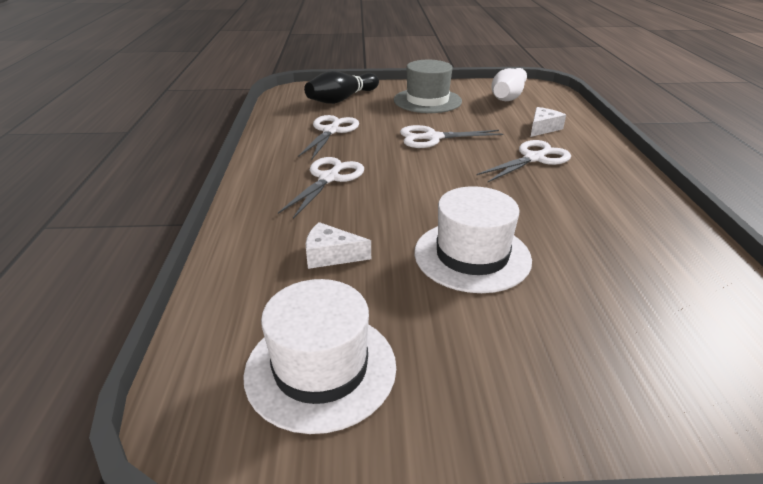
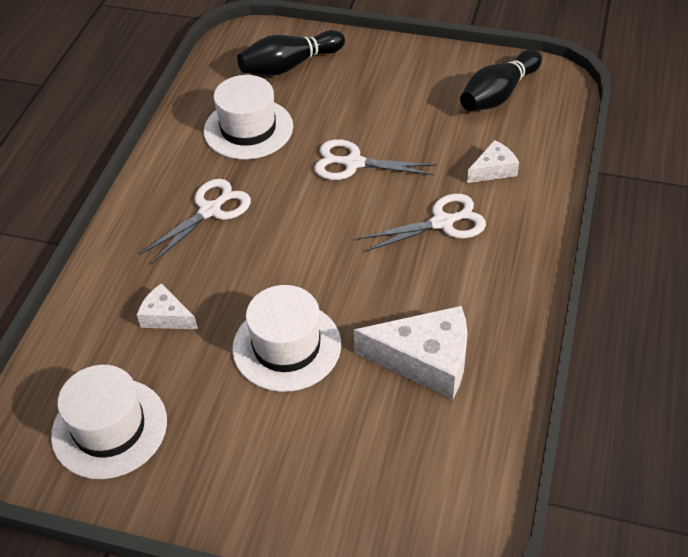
camera: 20 degrees right, 15 degrees up
white scissors [298,115,359,160] -> white hat [204,75,293,160]
grey hat [394,60,462,113] -> none
white bowling pin [492,68,527,101] -> black bowling pin [460,49,542,111]
none -> white cheese [354,306,467,399]

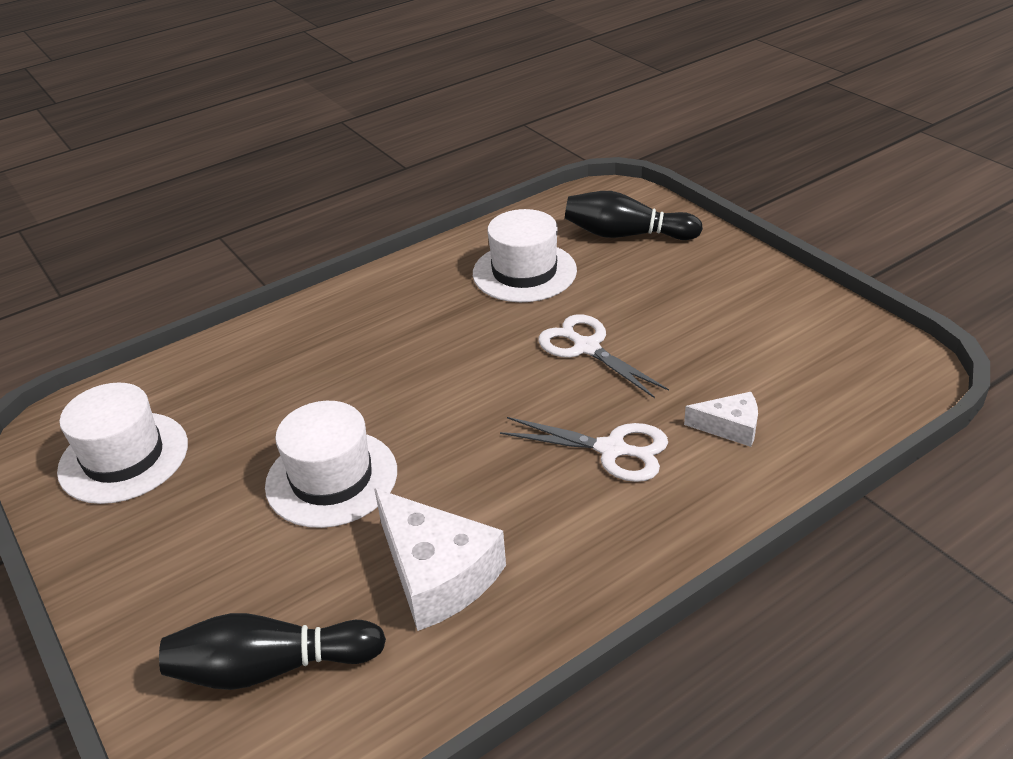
camera: 40 degrees right, 10 degrees down
white cheese [137,283,198,329] -> none
white scissors [140,179,251,263] -> none
black bowling pin [460,49,542,111] -> black bowling pin moved to [159,613,386,690]

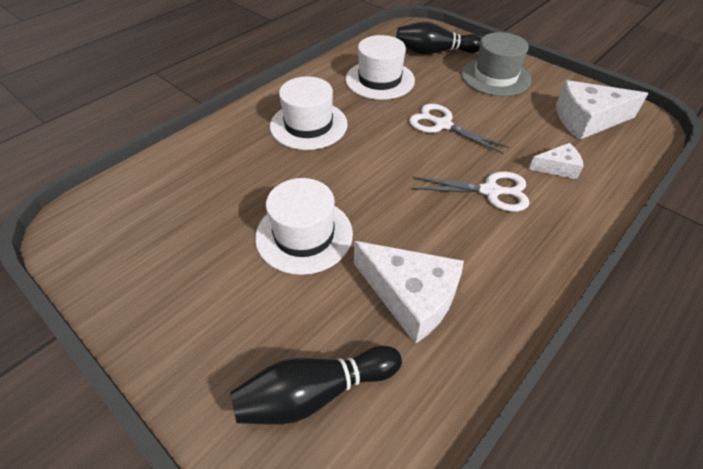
camera: 15 degrees left, 10 degrees up
white hat [57,382,188,504] -> white hat moved to [270,76,348,150]
none -> grey hat [461,32,531,96]
none -> white cheese [556,80,648,140]

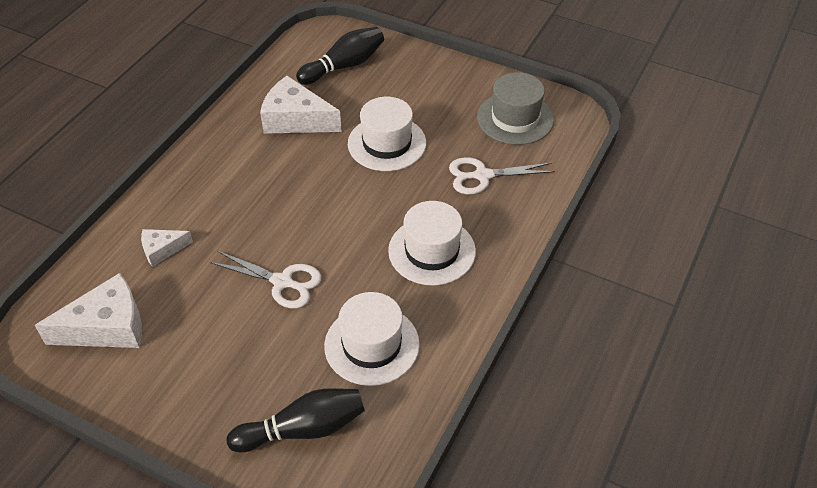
camera: 165 degrees right, 0 degrees up
white scissors [412,172,529,212] -> white scissors moved to [449,157,555,194]
grey hat [461,32,531,96] -> grey hat moved to [477,72,554,145]

